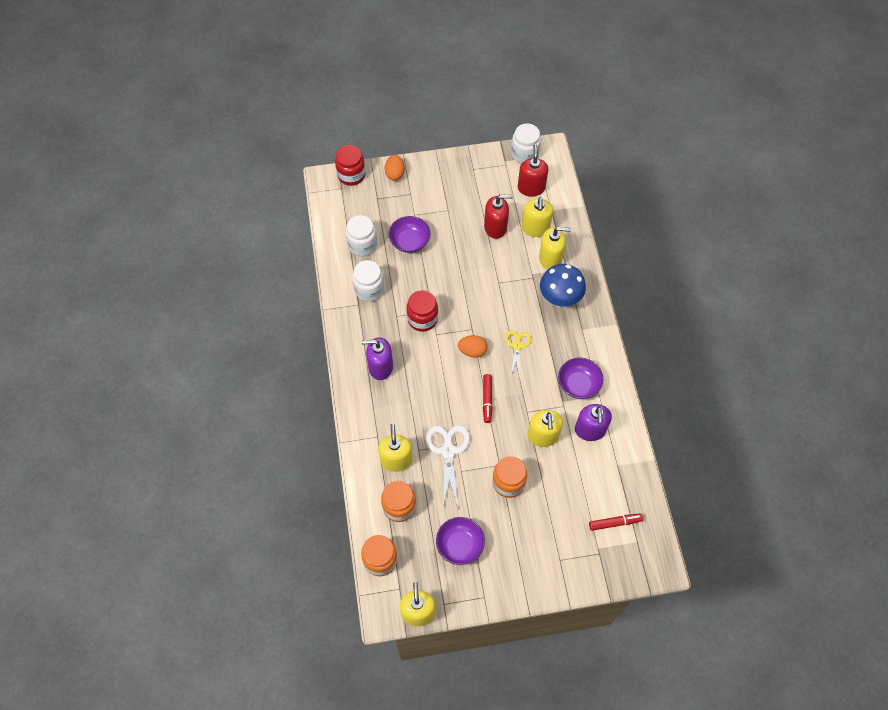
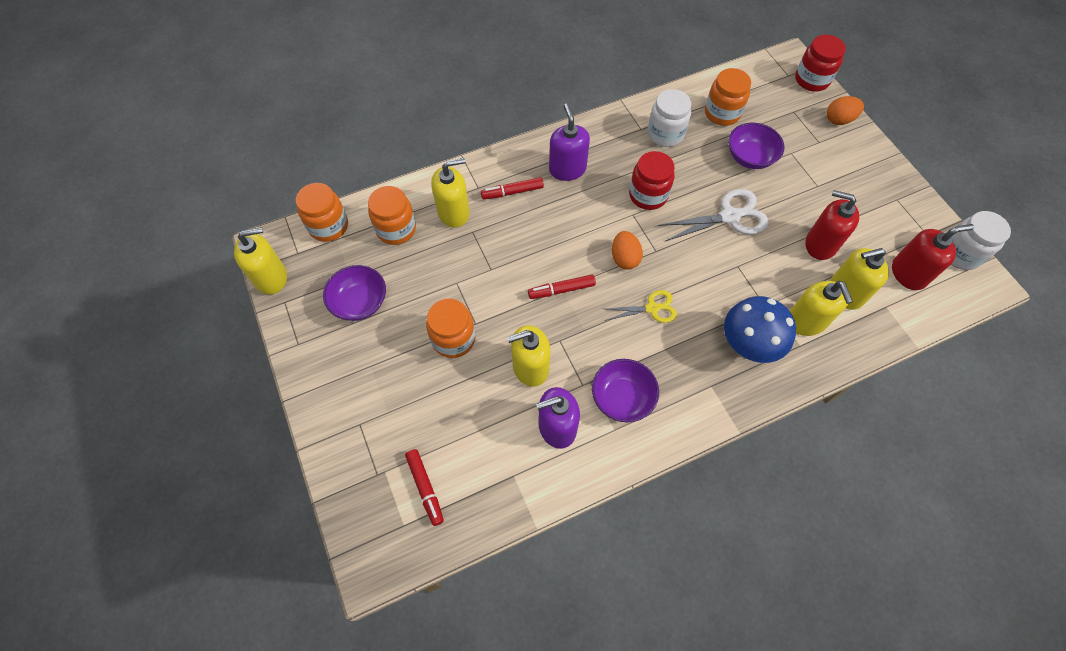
camera: 75 degrees right, 0 degrees up
white jar [346,215,377,256] -> orange jar [705,68,751,126]
white scissors [426,425,470,507] -> white scissors moved to [658,189,769,242]
red soap dispenser [484,195,513,239] -> red soap dispenser turned 135 degrees clockwise [806,190,859,260]
none -> red marker [481,177,544,199]

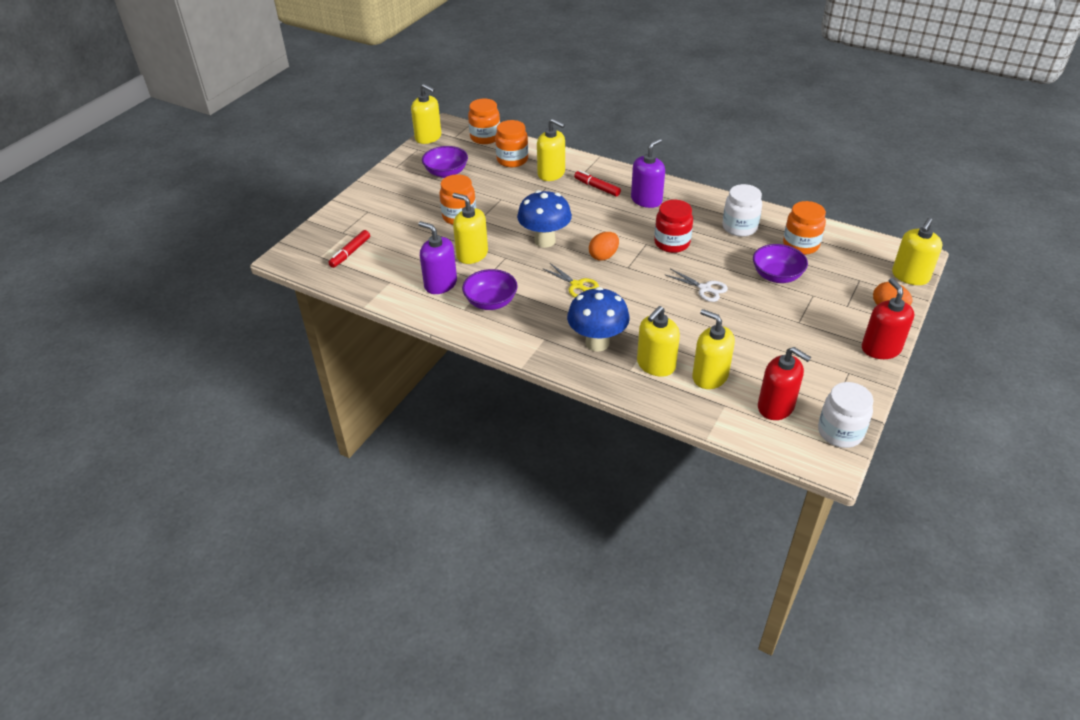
camera: 55 degrees right, 20 degrees down
red marker [528,275,596,299] -> blue mushroom [517,190,572,248]
white scissors [658,189,769,242] -> white scissors [664,268,728,302], size x0.62
red jar [795,35,846,91] -> yellow soap dispenser [892,218,943,285]
red soap dispenser [806,190,859,260] -> red soap dispenser moved to [862,278,914,359]

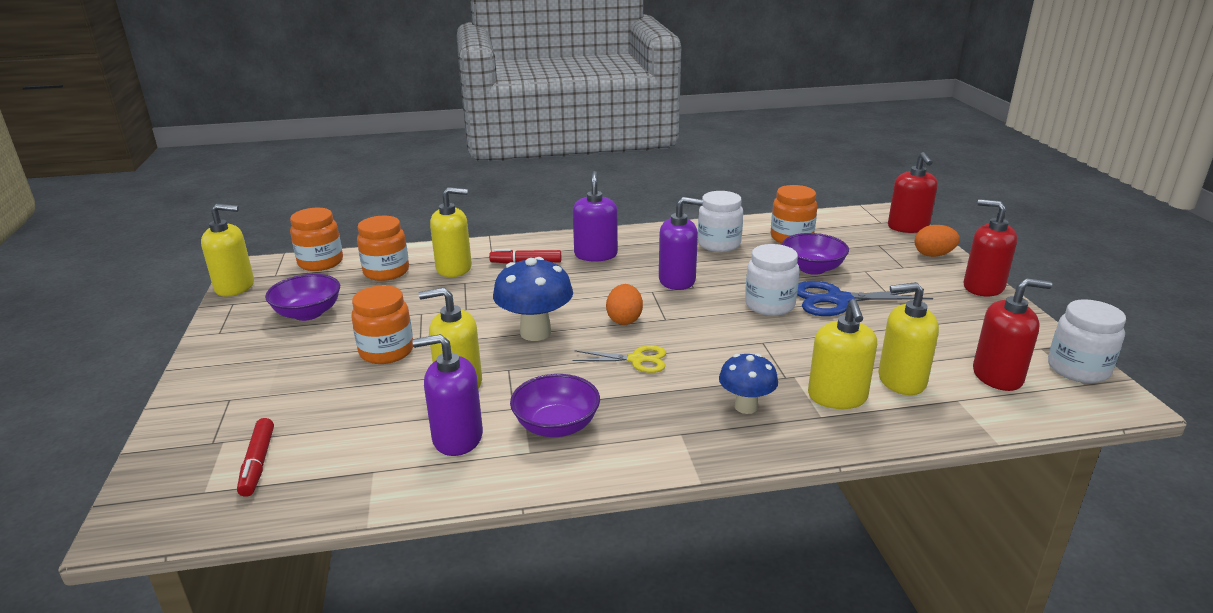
camera: 40 degrees left, 15 degrees down
blue mushroom [567,287,630,352] -> blue mushroom [719,354,778,414], size x0.64
red jar [654,200,693,253] -> purple soap dispenser [659,197,703,290]
white scissors [664,268,728,302] -> white jar [745,244,799,316]
yellow soap dispenser [892,218,943,285] -> red soap dispenser [888,152,937,233]
none -> blue scissors [797,281,933,316]

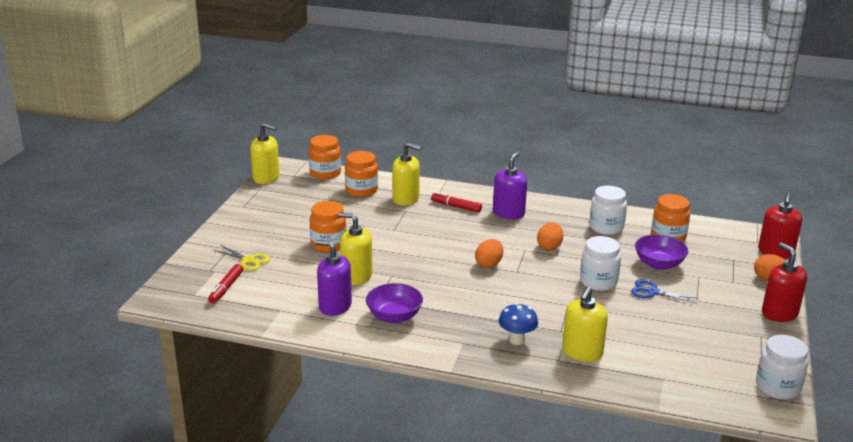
camera: 25 degrees right, 0 degrees up
purple bowl [265,274,340,321] -> none
blue mushroom [493,257,573,341] -> none
yellow scissors [572,345,666,373] -> yellow scissors moved to [213,245,270,271]
purple soap dispenser [659,197,703,290] -> orange egg [537,222,563,251]
blue scissors [797,281,933,316] -> blue scissors [631,279,699,304], size x0.62
yellow soap dispenser [879,282,939,395] -> none
red soap dispenser [973,278,1052,391] -> none

